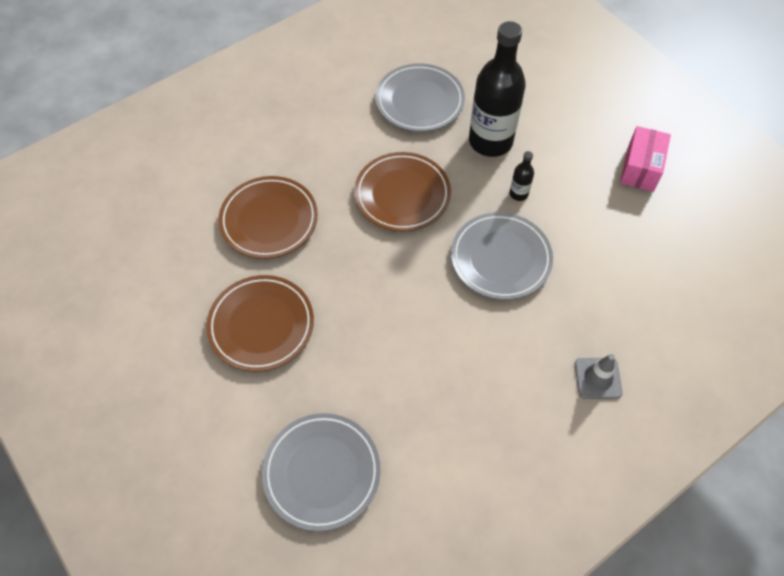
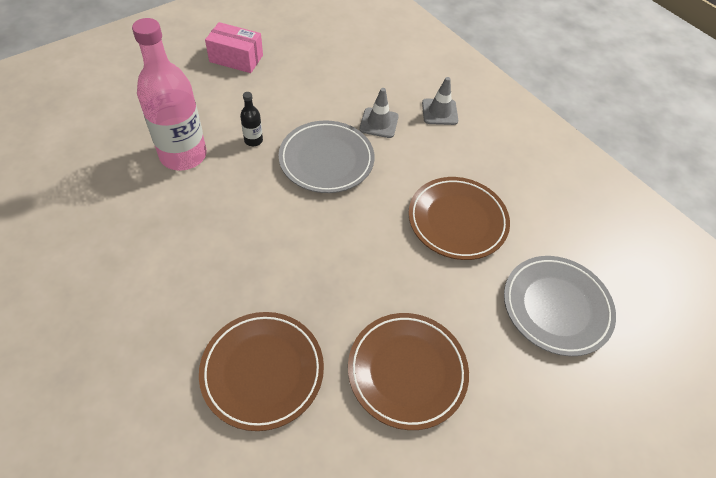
camera: 95 degrees left, 5 degrees down
brown plate [354,152,451,232] -> brown plate moved to [408,177,510,260]
grey plate [375,63,465,132] -> none
black bottle [469,21,526,157] -> pink bottle [132,18,207,171]
none -> grey traffic cone [359,88,399,138]

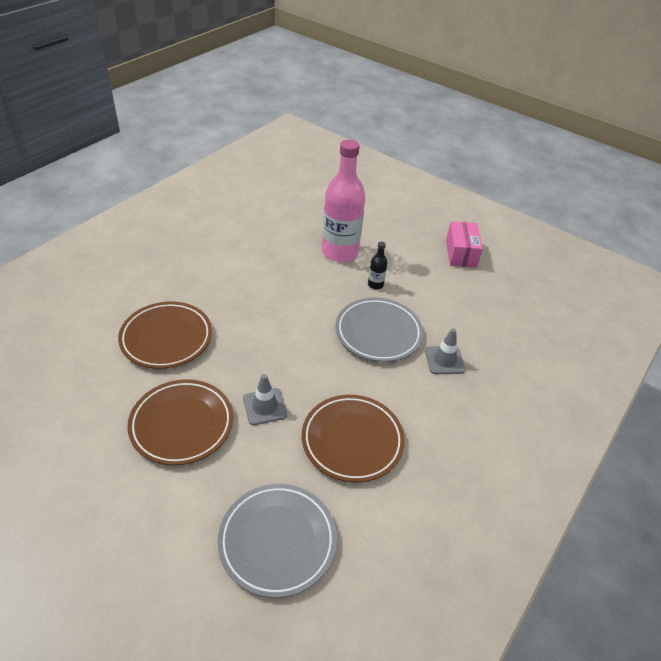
camera: 75 degrees right, 10 degrees down
grey traffic cone [422,77,458,125] -> grey traffic cone moved to [243,374,287,425]

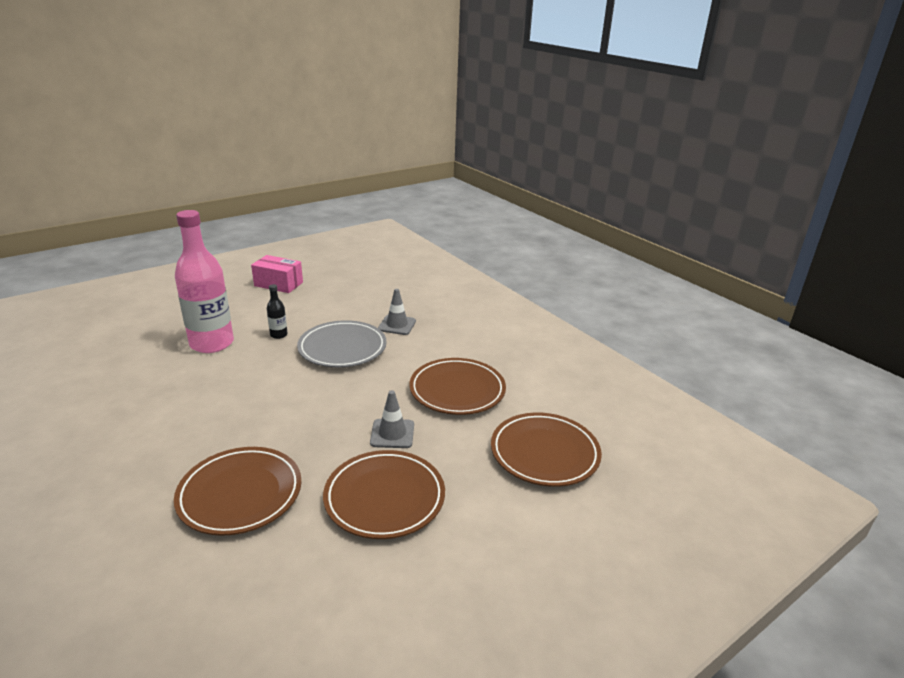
camera: 70 degrees left, 15 degrees down
grey plate [218,484,337,598] -> brown plate [491,413,602,487]

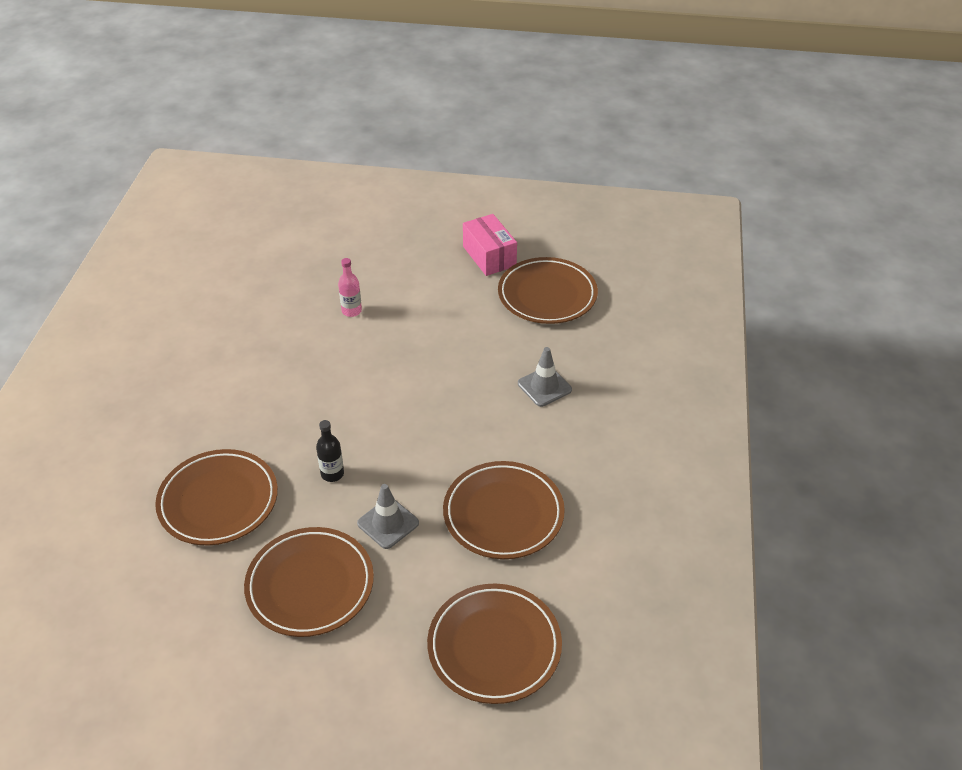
camera: 45 degrees right, 15 degrees up
pink bottle [175,210,234,353] -> pink bottle [338,258,362,317], size x0.41
black bottle [267,284,288,339] -> black bottle moved to [316,420,344,482]
grey plate [297,320,387,368] -> none
none -> brown plate [498,257,598,324]

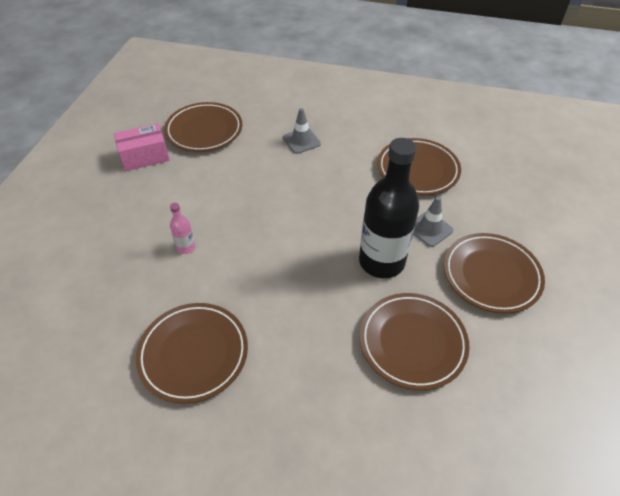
camera: 85 degrees left, 5 degrees up
black bottle [316,420,344,482] -> black bottle [359,138,419,278], size x2.42
brown plate [427,584,562,704] -> brown plate moved to [136,303,248,404]

